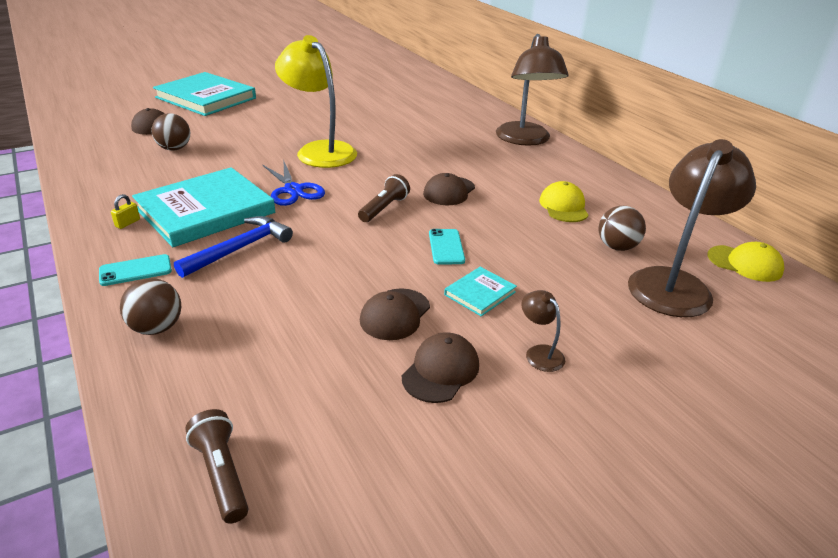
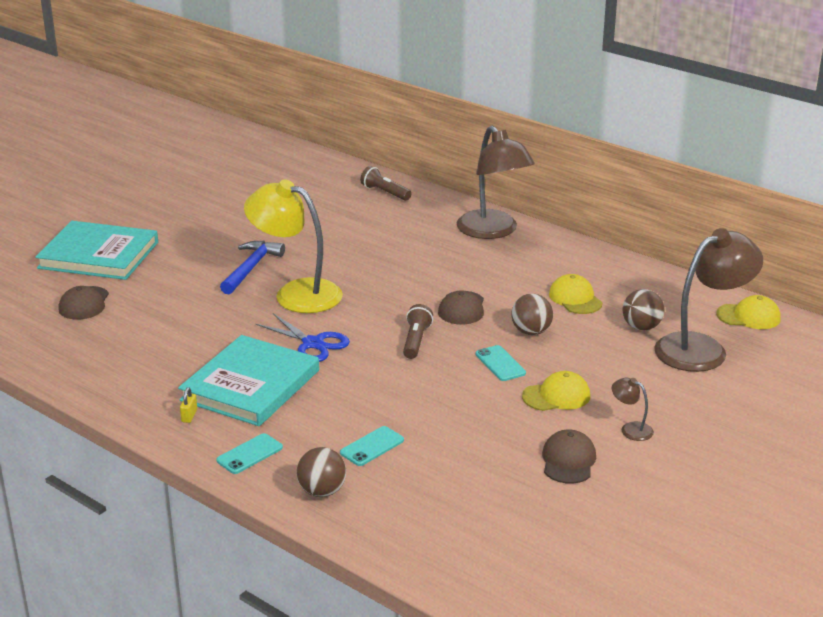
camera: 20 degrees left, 5 degrees down
brown ball [152,113,190,151] -> brown ball moved to [511,294,553,335]
blue hammer [174,216,293,278] -> blue hammer moved to [220,241,285,294]
brown flashlight [185,409,248,524] -> brown flashlight moved to [360,166,412,201]
brown cap [360,288,430,340] -> none
turquoise book [444,267,517,316] -> yellow cap [522,371,590,411]
brown lamp [628,139,756,317] -> brown lamp turned 45 degrees clockwise [654,228,763,372]
none -> turquoise phone [340,426,404,466]

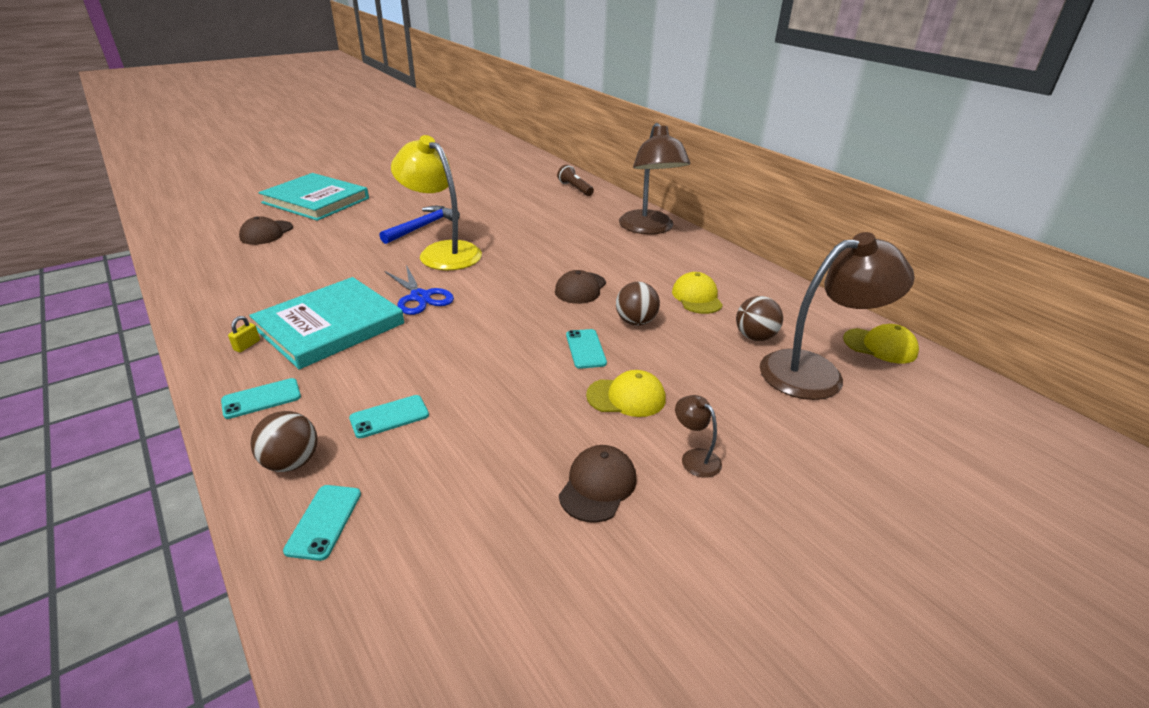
camera: 15 degrees right, 5 degrees up
brown flashlight [403,304,433,359] -> none
none -> turquoise phone [283,485,361,561]

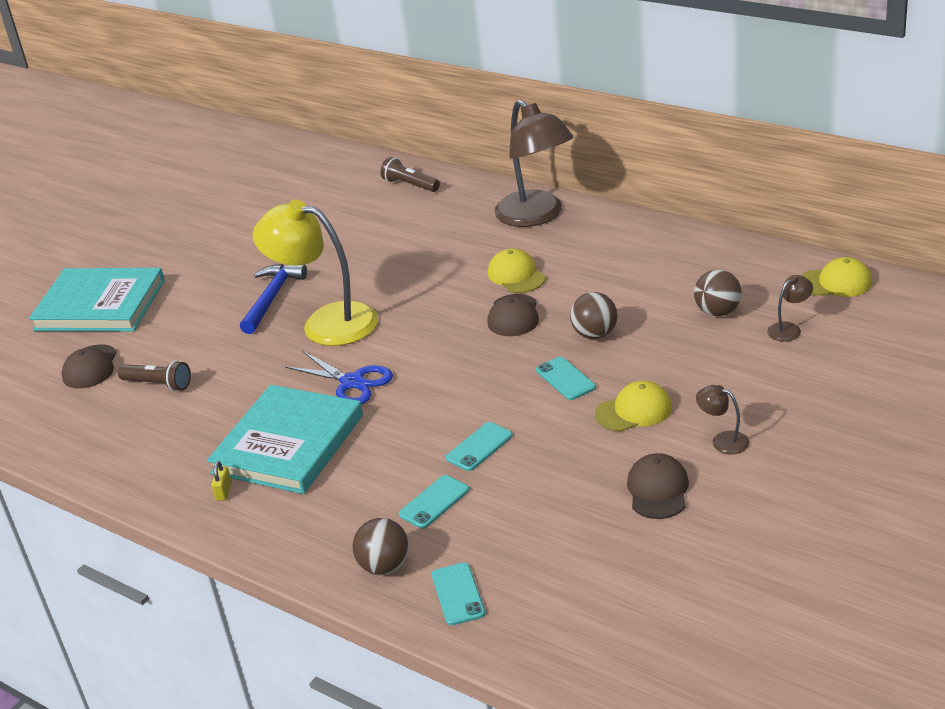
camera: 15 degrees left, 0 degrees up
turquoise phone [221,378,301,419] -> turquoise phone moved to [446,422,513,471]
yellow cap [672,272,723,314] -> yellow cap moved to [488,248,546,293]
brown lamp [760,232,915,400] -> brown lamp [767,275,813,342], size x0.41
none -> brown flashlight [118,360,191,391]

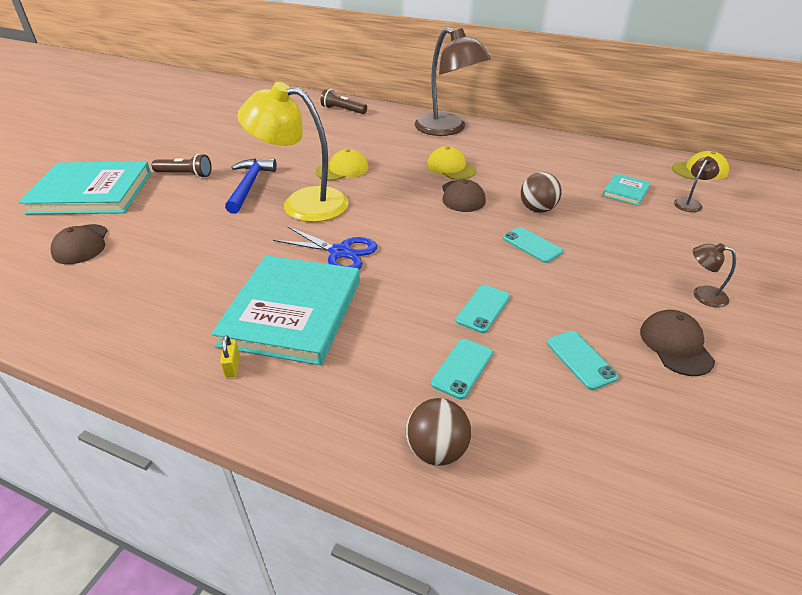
camera: 15 degrees left, 5 degrees up
brown flashlight [118,360,191,391] -> brown flashlight moved to [152,154,212,178]
turquoise phone [432,562,485,625] -> turquoise phone moved to [547,331,619,390]
yellow cap [595,381,672,431] -> yellow cap moved to [316,149,369,181]
brown ball [694,270,742,316] -> turquoise book [602,174,651,206]

